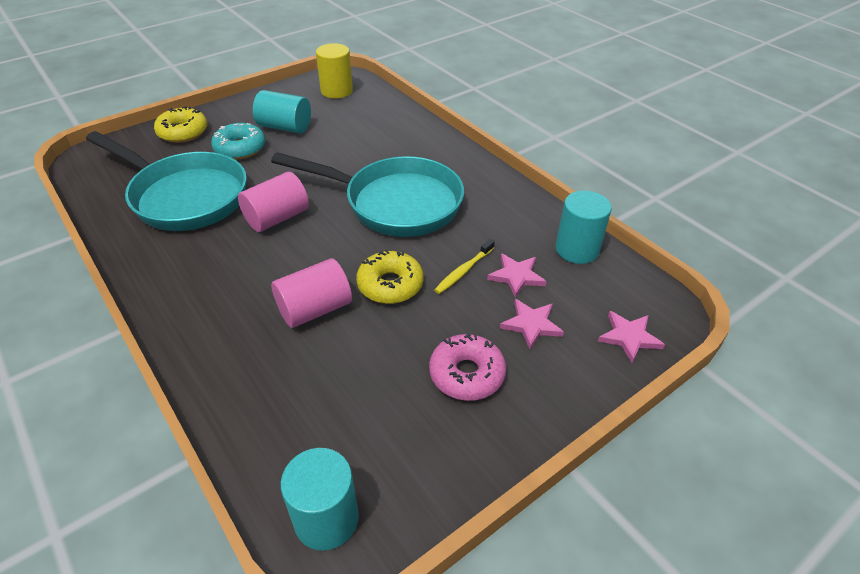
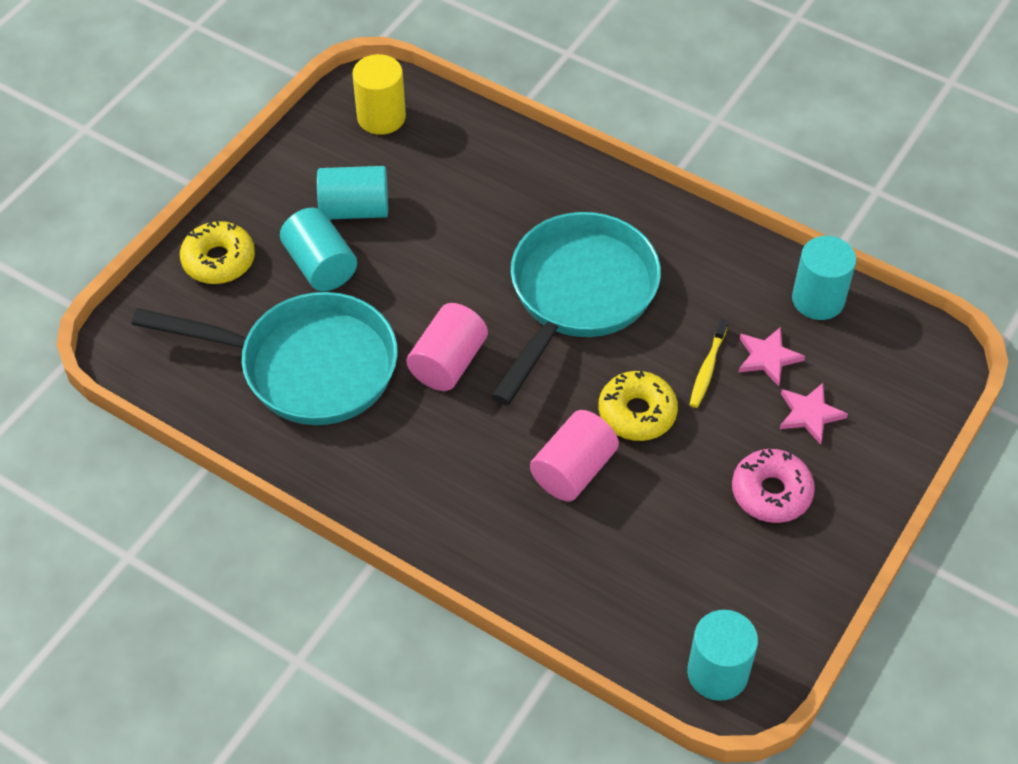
camera: 20 degrees left, 10 degrees up
turquoise donut [211,123,265,160] -> turquoise cylinder [280,207,357,291]
turquoise pan [271,152,464,237] -> turquoise pan turned 60 degrees counterclockwise [491,212,661,405]
pink star [598,311,665,363] -> none

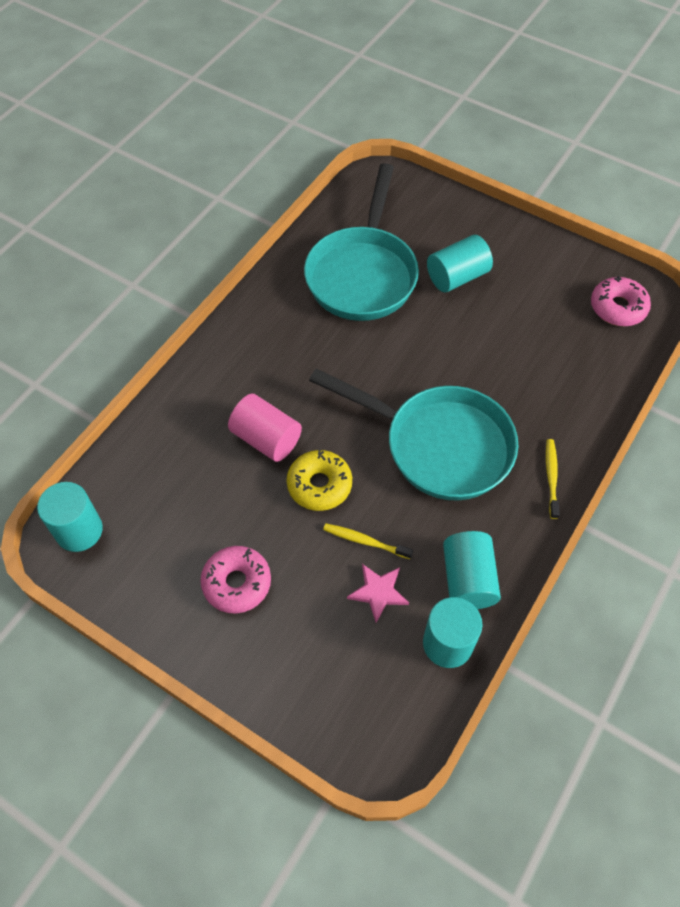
camera: 90 degrees right, 5 degrees up
yellow donut [180,220,255,284] -> none
turquoise cylinder [317,166,388,219] -> turquoise cylinder moved to [443,531,501,609]
yellow cylinder [352,54,406,135] -> pink donut [591,276,651,326]
pink cylinder [407,303,488,391] -> none
pink star [780,383,848,445] -> none
none -> yellow toothbrush [546,439,559,519]

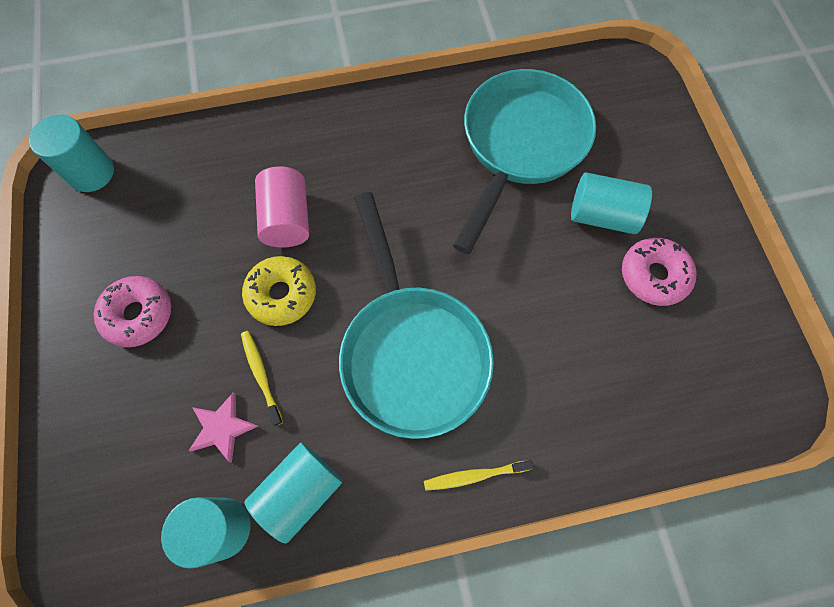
camera: 45 degrees right, 10 degrees up
turquoise pan [304,163,419,321] -> turquoise pan turned 150 degrees clockwise [453,69,596,254]
yellow toothbrush [546,439,559,519] -> yellow toothbrush turned 150 degrees counterclockwise [424,460,534,491]
pink donut [591,276,651,326] -> pink donut moved to [622,238,697,306]

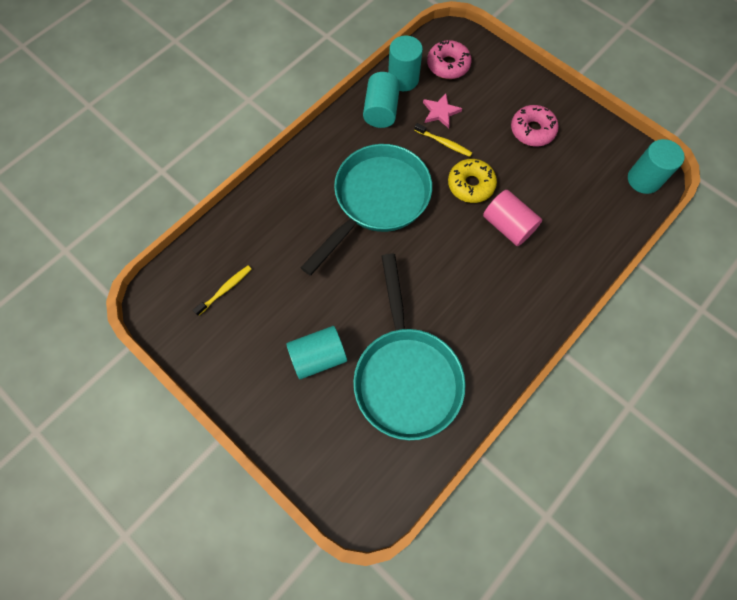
camera: 145 degrees right, 0 degrees up
turquoise pan [339,192,494,439] -> turquoise pan turned 90 degrees clockwise [300,144,432,276]
yellow toothbrush [424,460,534,491] -> yellow toothbrush moved to [193,266,251,316]
pink donut [622,238,697,306] -> pink donut moved to [427,40,472,79]

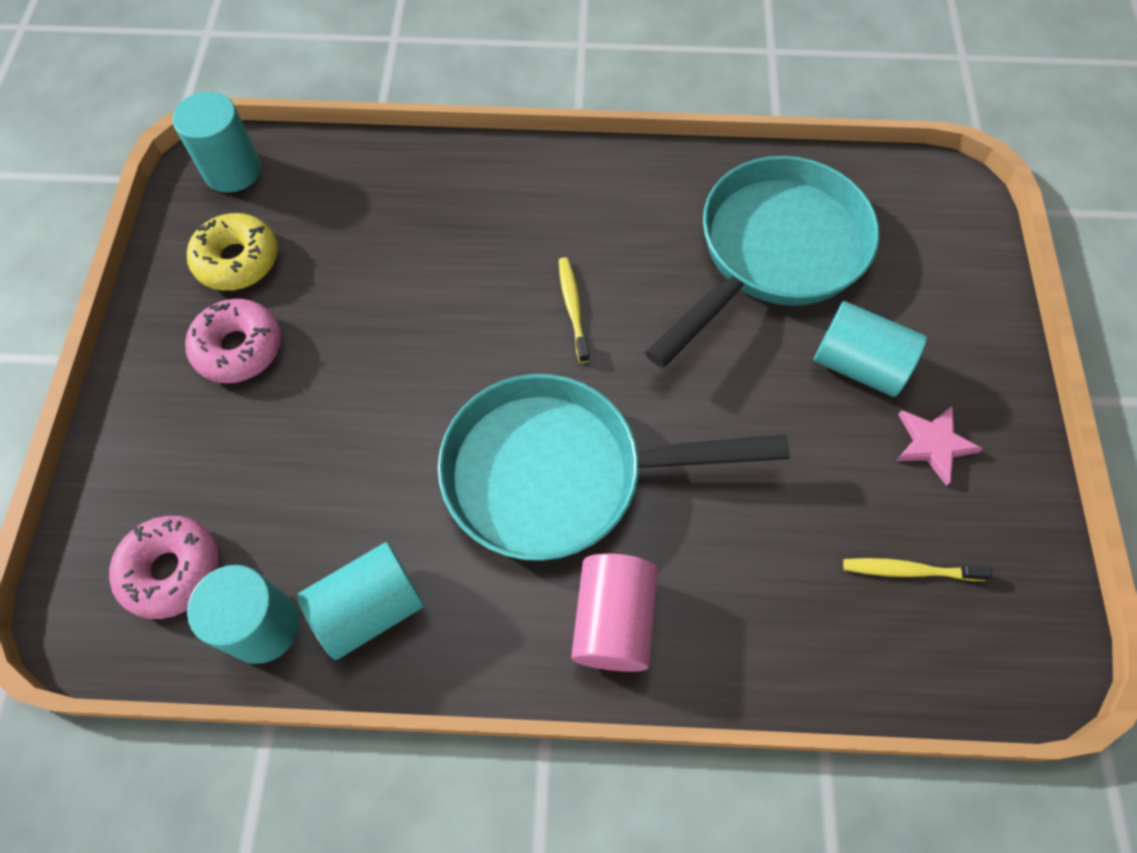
camera: 130 degrees left, 5 degrees down
yellow toothbrush [414,123,472,157] -> yellow toothbrush moved to [559,257,590,363]
pink star [423,93,462,128] -> pink star moved to [896,405,983,486]
yellow donut [448,159,497,203] -> yellow donut moved to [187,213,278,291]
pink cylinder [483,190,542,246] -> pink cylinder moved to [571,553,657,672]

